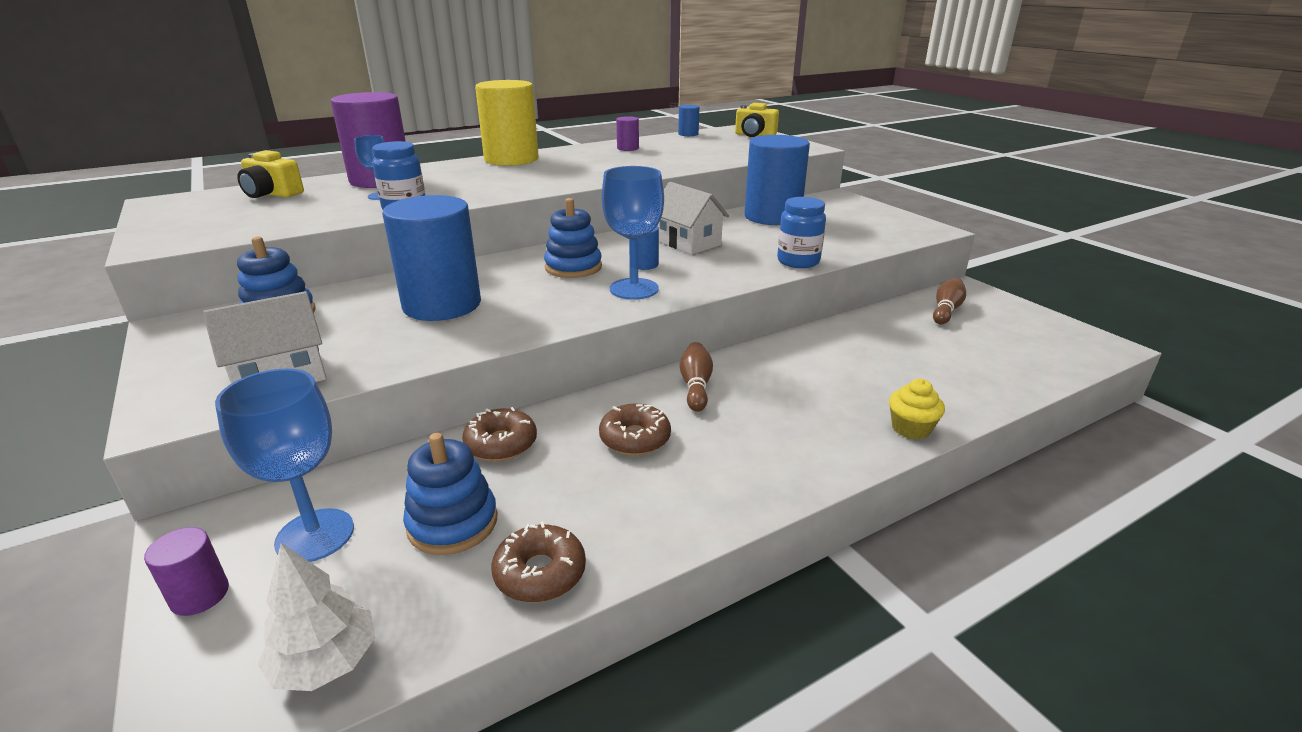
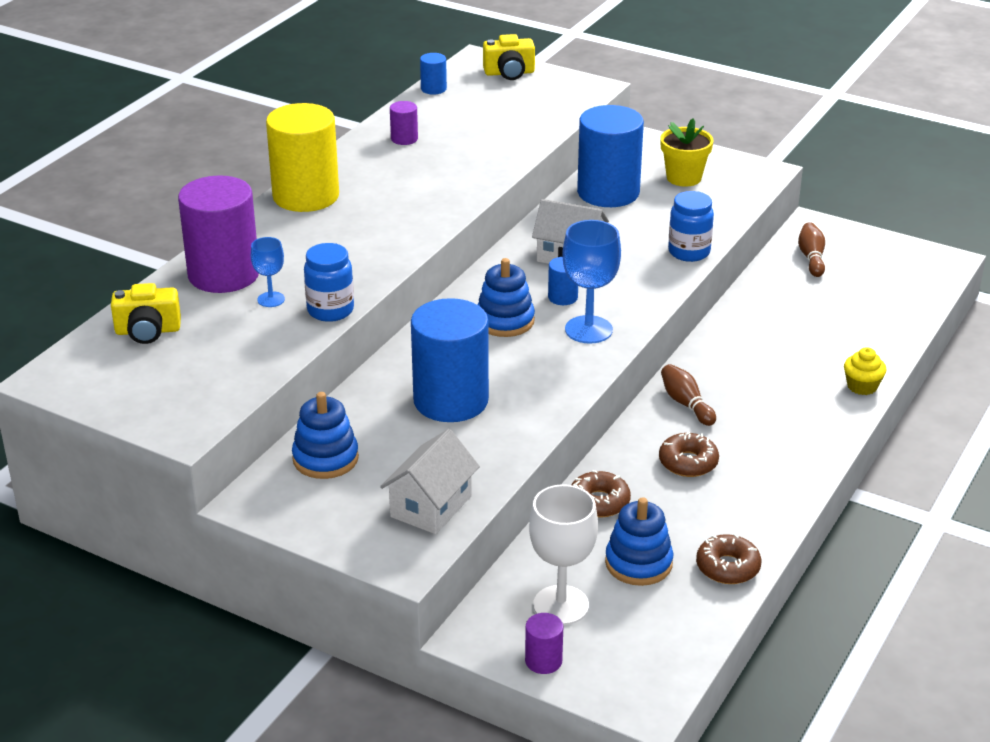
camera: 30 degrees left, 5 degrees up
blue goblet [215,368,354,562] -> white goblet [529,484,598,625]
white tree [258,543,375,691] -> none
none -> yellow flower pot [660,118,713,187]

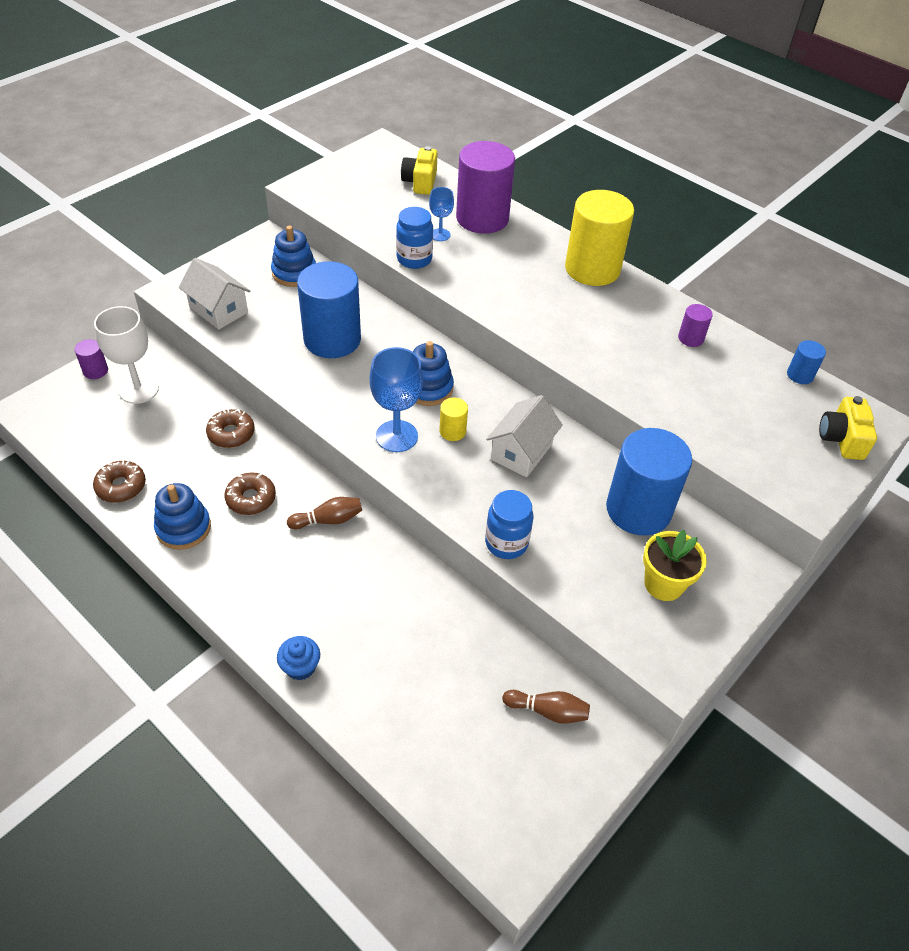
camera: 100 degrees right, 15 degrees up
blue cylinder [548,257,578,305] -> yellow cylinder [439,398,468,441]
blue stacking toy [605,497,673,586] -> blue stacking toy moved to [154,483,211,550]
yellow cupcake [844,347,886,395] -> blue cupcake [277,636,320,680]

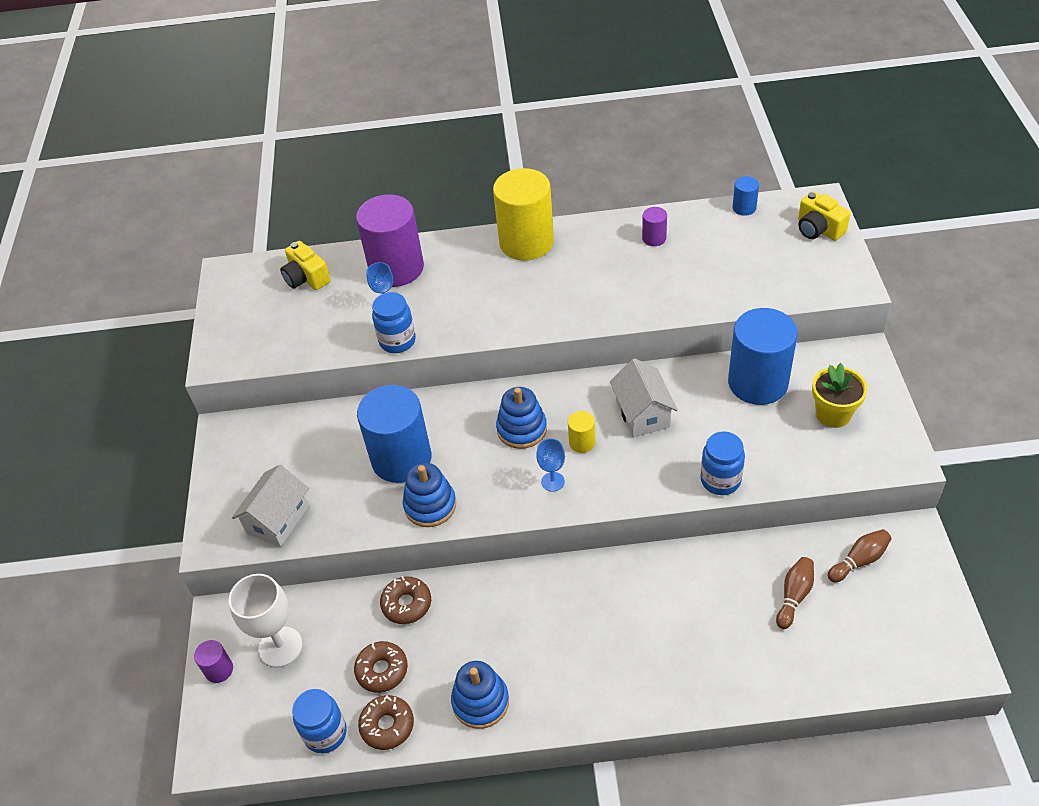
camera: 40 degrees left, 0 degrees up
white house [179,258,250,330] -> white house turned 60 degrees counterclockwise [232,465,309,547]
brown donut [224,472,276,515] -> brown donut moved to [354,641,408,693]
blue stacking toy [271,226,316,287] -> blue stacking toy moved to [403,463,456,527]
blue cupcake [277,636,320,680] -> none
brown bowling pin [287,497,362,529] -> brown bowling pin moved to [776,557,814,629]
blue goblet [370,347,423,452] -> blue goblet [536,438,565,492], size x0.55
none -> blue jar [292,689,347,753]

